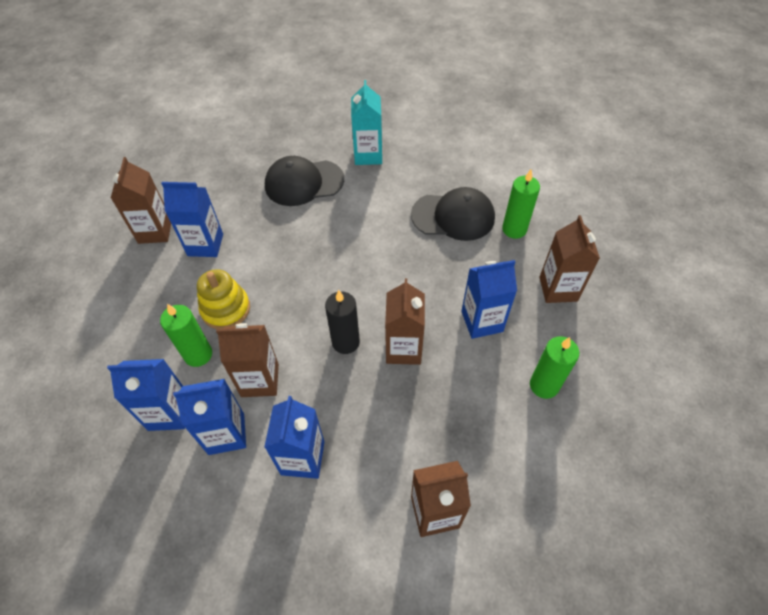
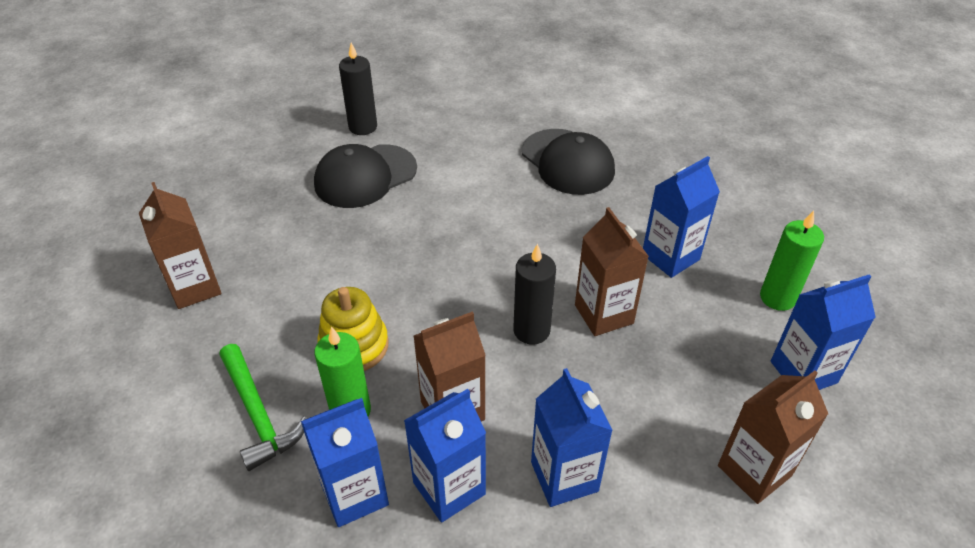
camera: 25 degrees left, 10 degrees down
blue carton [161,182,223,257] -> blue carton moved to [771,274,876,390]
turquoise carton [351,80,382,165] -> none
black cap [411,187,495,241] -> black cap turned 75 degrees clockwise [522,129,615,195]
green candle [502,170,540,239] -> none
brown carton [539,215,600,303] -> none
none -> green hammer [219,344,308,471]
none -> black candle [339,43,377,135]

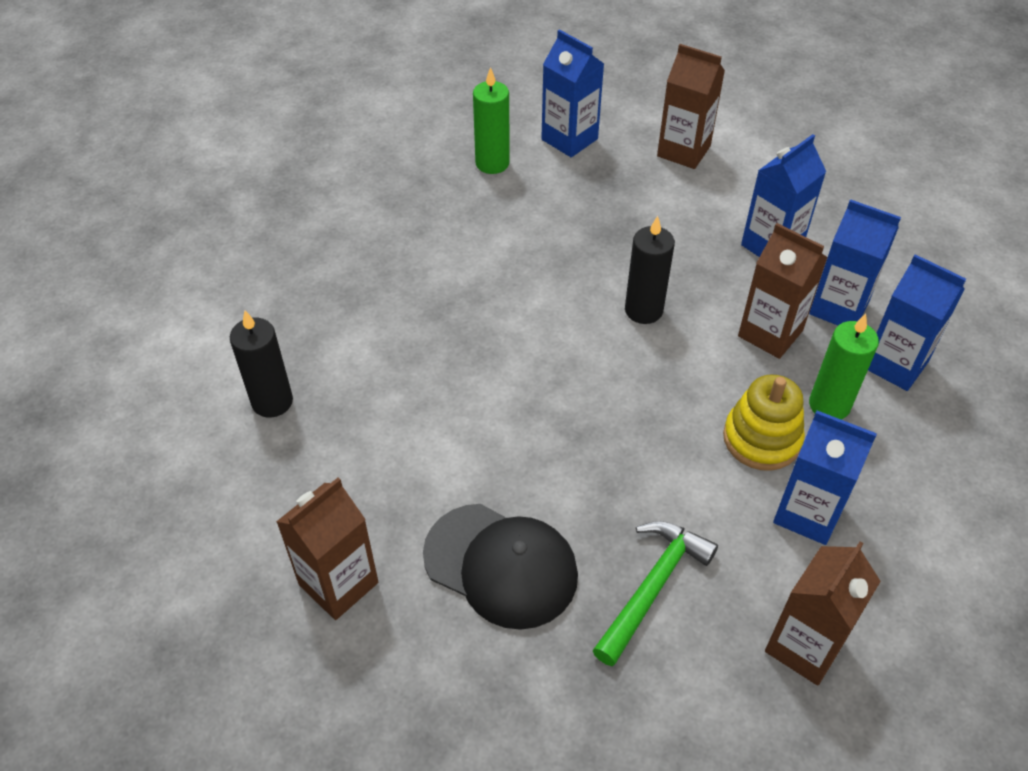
camera: 115 degrees left, 5 degrees up
green hammer [219,344,308,471] -> green hammer moved to [593,521,718,666]
black candle [339,43,377,135] -> black candle moved to [230,311,293,417]
black cap [522,129,615,195] -> none
brown carton [575,207,649,336] -> brown carton moved to [276,478,378,620]
blue carton [643,156,720,278] -> blue carton moved to [773,410,877,545]

